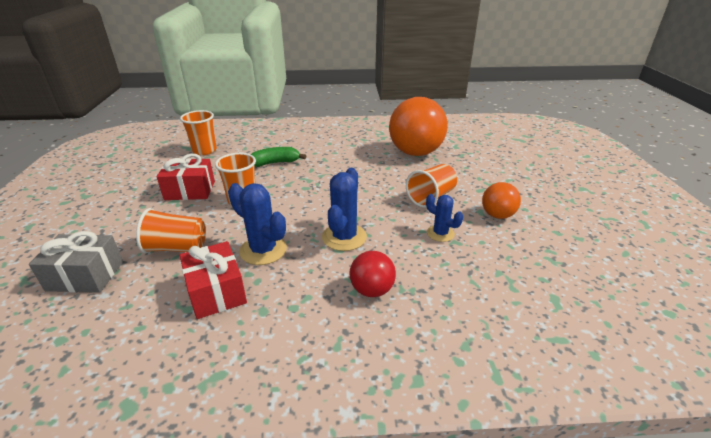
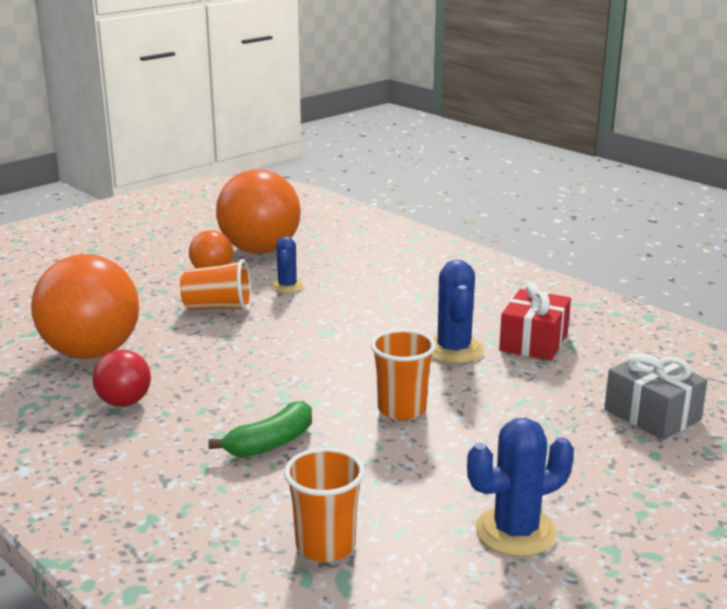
camera: 130 degrees left, 10 degrees down
orange cup [136,208,206,253] -> none
red gift [157,154,215,200] -> none
green banana [251,147,306,167] -> green banana turned 75 degrees counterclockwise [208,401,312,458]
blue cactus [322,168,367,251] -> blue cactus moved to [467,418,574,557]
red ball [349,251,396,297] -> red ball moved to [92,350,151,407]
none -> orange ball [216,169,301,254]

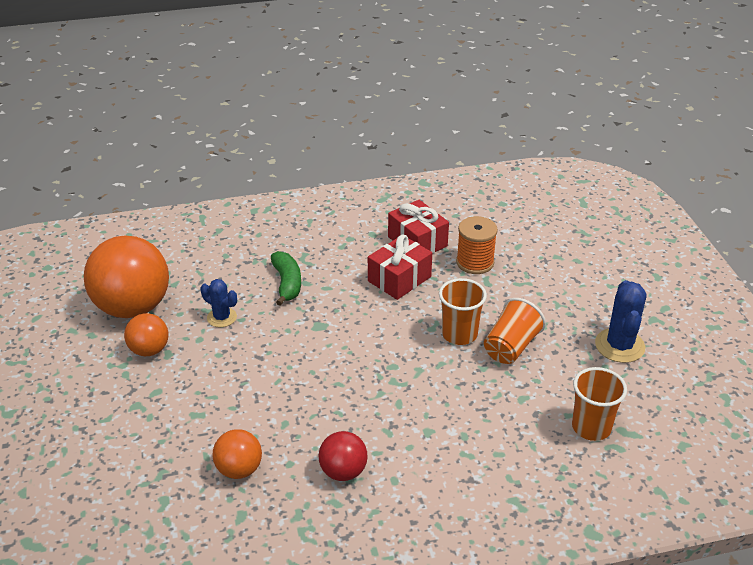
camera: 60 degrees left, 15 degrees up
orange ball [31,254,139,359] -> orange ball [212,429,262,479], size x0.50
orange cup [180,259,251,312] -> orange cup moved to [484,298,546,364]
green banana [208,401,312,458] -> green banana moved to [271,251,301,306]
blue cactus [431,260,484,364] -> red gift [368,235,432,300]
grey gift [604,352,707,440] -> none
none -> orange spool [456,216,498,274]

